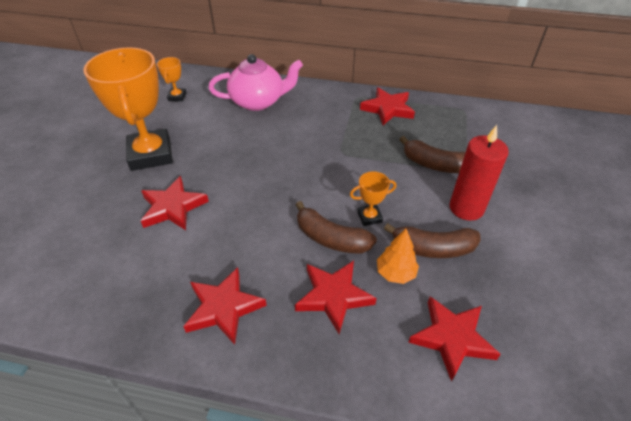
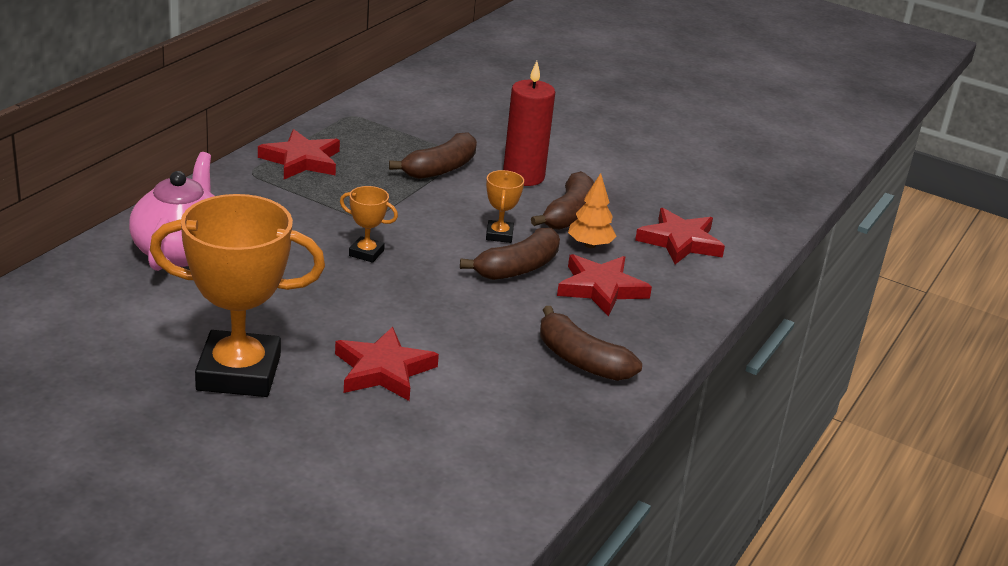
camera: 75 degrees left, 15 degrees down
orange trophy [157,57,186,101] -> orange trophy moved to [340,186,398,263]
red star [183,267,267,345] -> brown banana [540,306,642,381]

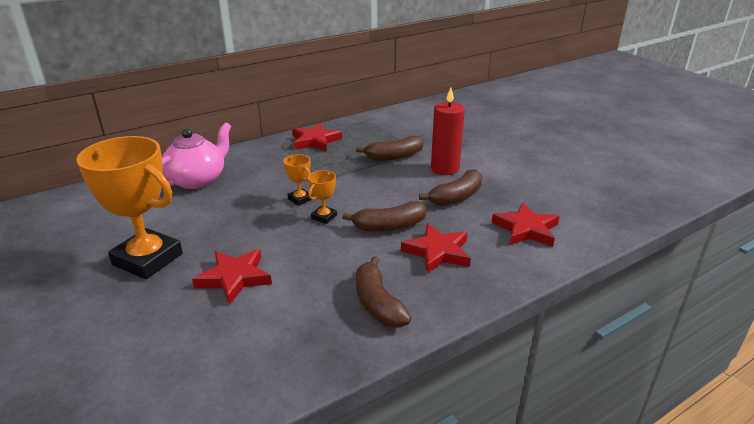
camera: 30 degrees right, 0 degrees up
orange trophy [486,170,524,243] -> orange trophy moved to [308,170,337,224]
orange tree [568,173,617,248] -> none

